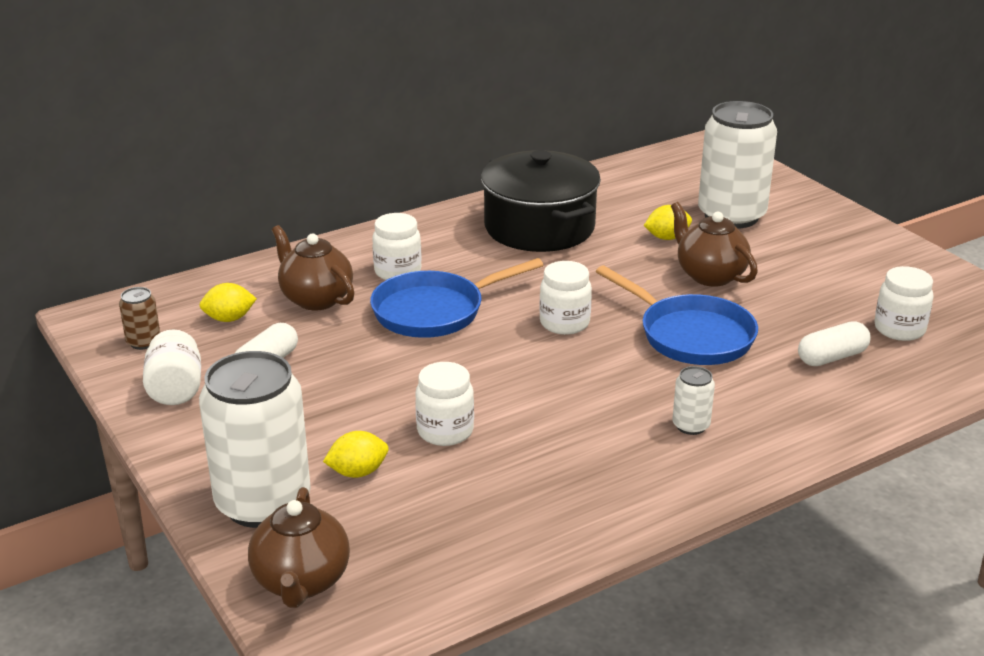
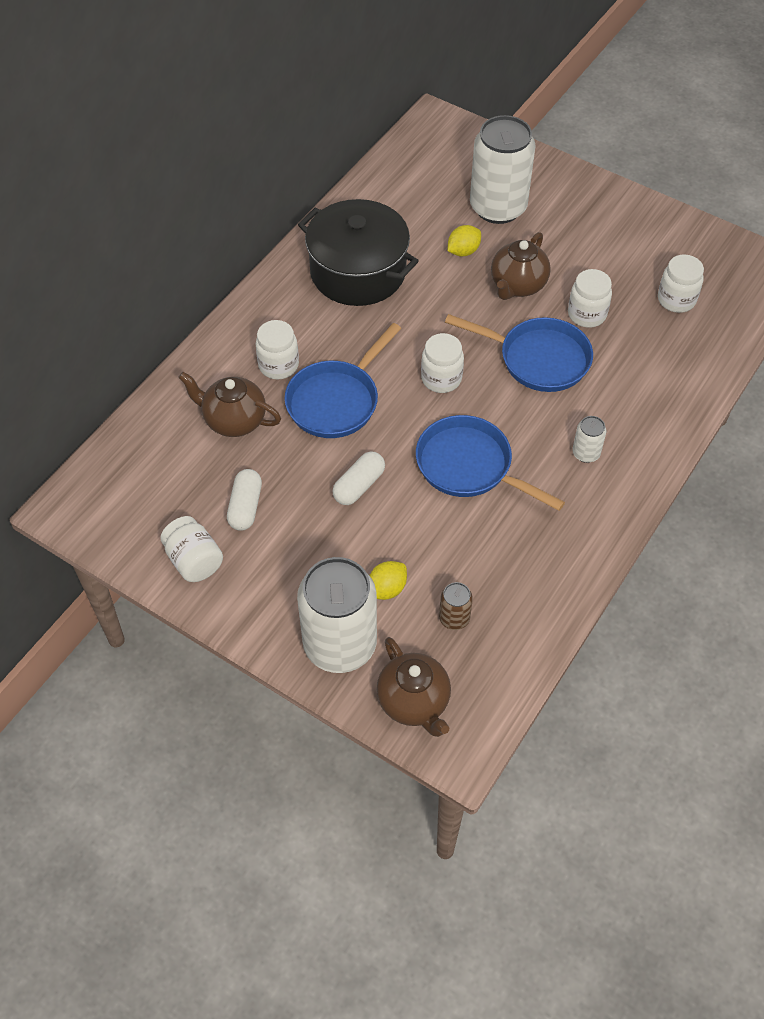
camera: 25 degrees left, 25 degrees up
brown can [119,287,160,350] -> brown can moved to [439,582,473,630]
yellow lemon [199,283,257,322] -> none
white jar [415,362,474,446] -> white jar moved to [568,269,612,328]
brown teapot [671,202,758,287] -> brown teapot turned 90 degrees counterclockwise [491,232,551,300]
white capsule [798,321,871,366] -> white capsule moved to [333,452,385,505]
none -> blue pan [416,415,565,511]

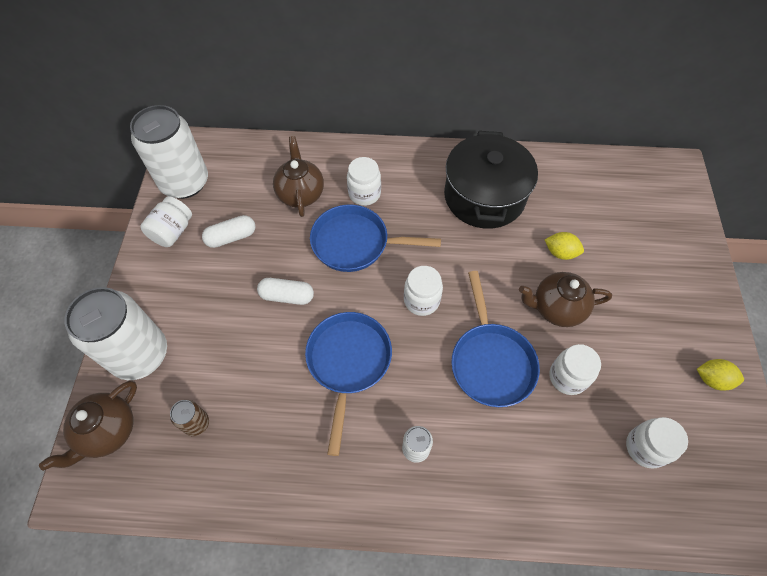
camera: 60 degrees right, 5 degrees up
yellow lemon [369,561,407,600] -> yellow lemon moved to [697,359,744,391]
white can [470,115,536,224] -> white can moved to [130,105,208,199]

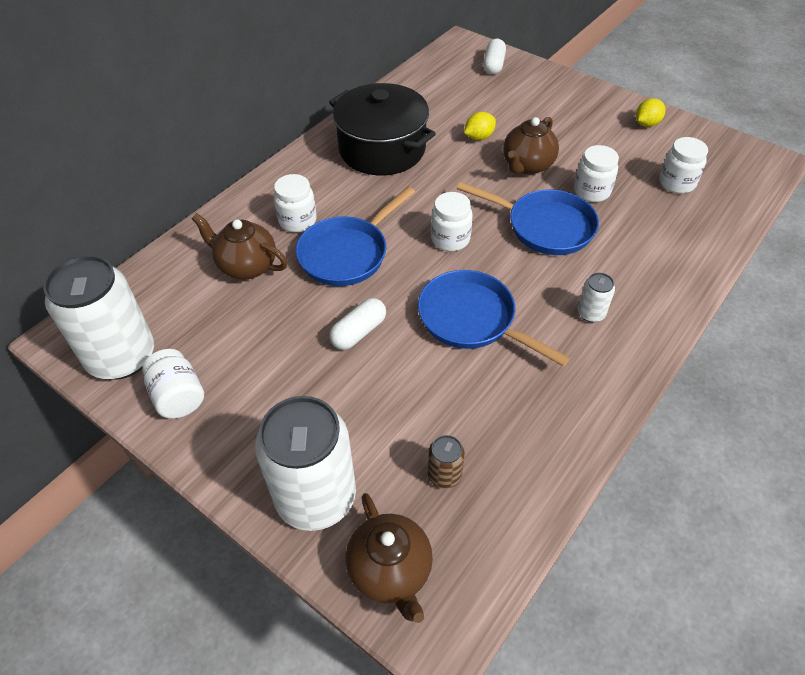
camera: 55 degrees left, 10 degrees down
white capsule [202,215,255,248] -> white capsule moved to [483,39,506,75]

